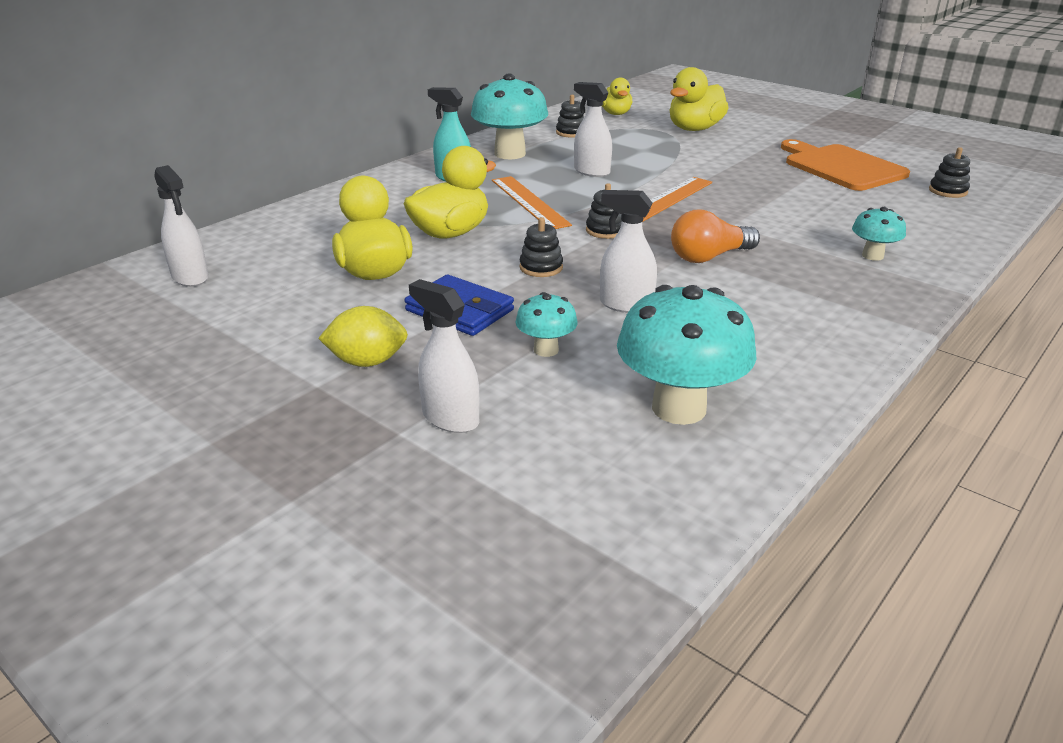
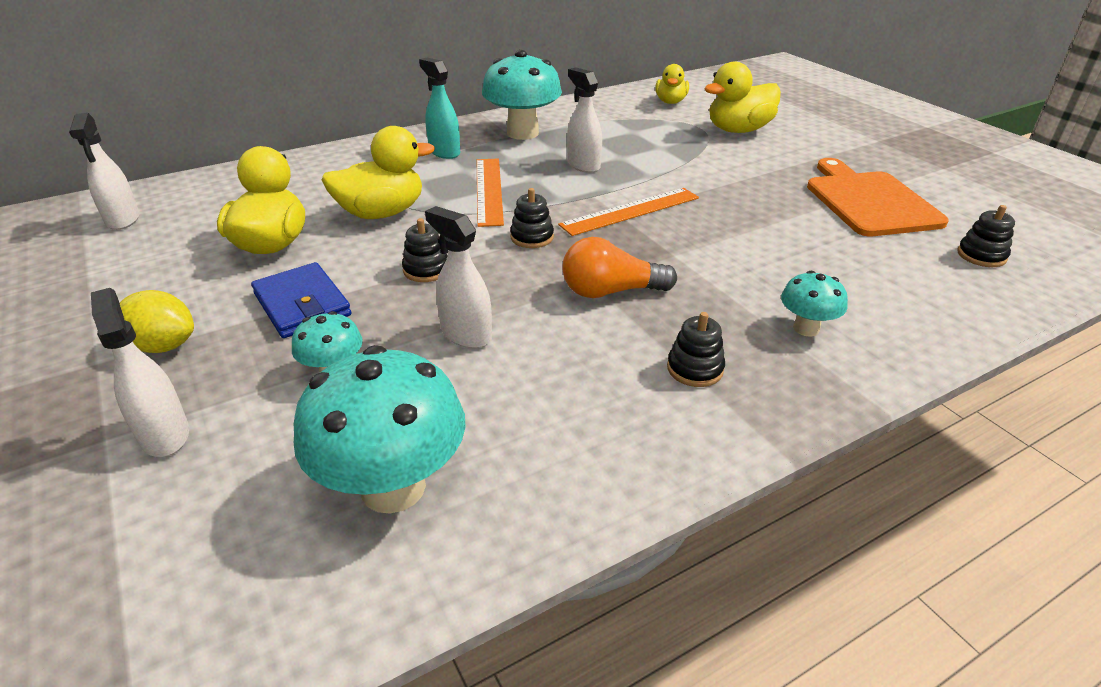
camera: 20 degrees right, 5 degrees up
black stacking toy [556,95,584,138] -> black stacking toy moved to [667,312,725,387]

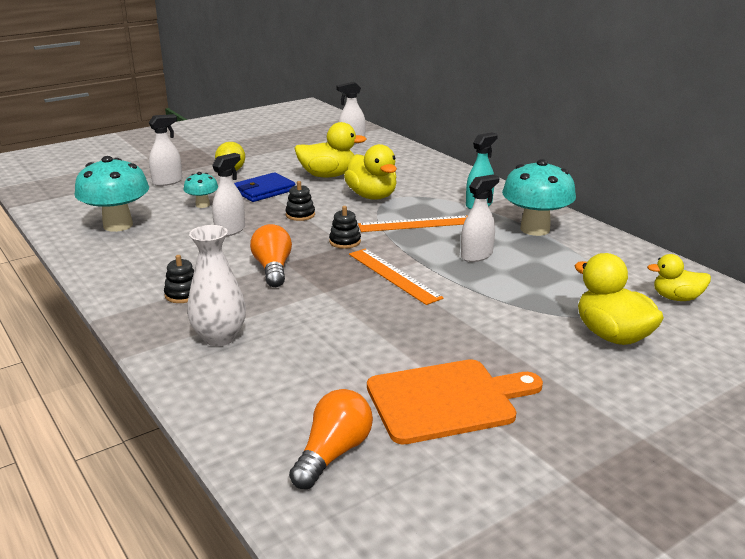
camera: 85 degrees right, 10 degrees down
turquoise mushroom [781,271,848,337] -> white vase [187,225,246,346]
black stacking toy [957,205,1015,267] -> orange light bulb [289,389,373,489]

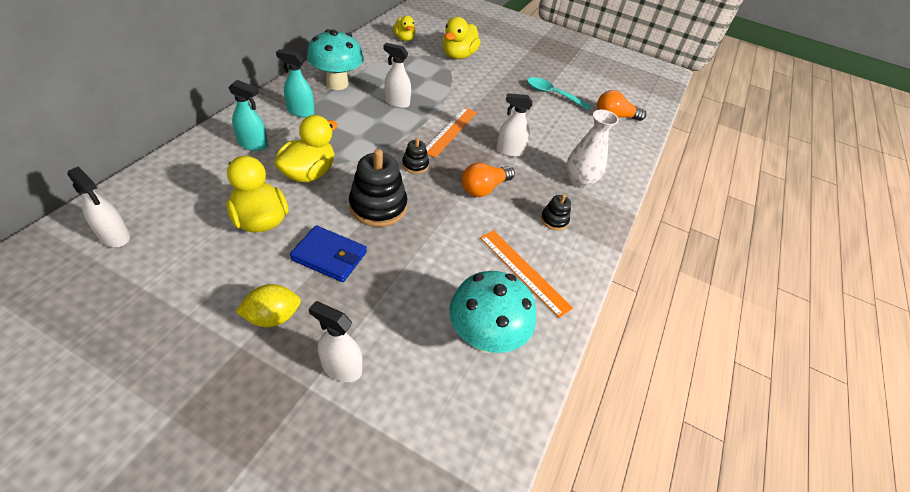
camera: 125 degrees left, 20 degrees up
turquoise mushroom [184,172,218,208] -> none
white spray bottle [212,153,245,237] -> white spray bottle moved to [496,93,533,157]
black stacking toy [286,181,315,221] -> black stacking toy [349,149,407,227], size x1.95
orange ruler [358,215,468,232] -> orange ruler moved to [480,230,573,318]
orange cutting board [367,359,543,444] -> turquoise spoon [527,77,591,110]
none -> turquoise spray bottle [228,80,268,151]

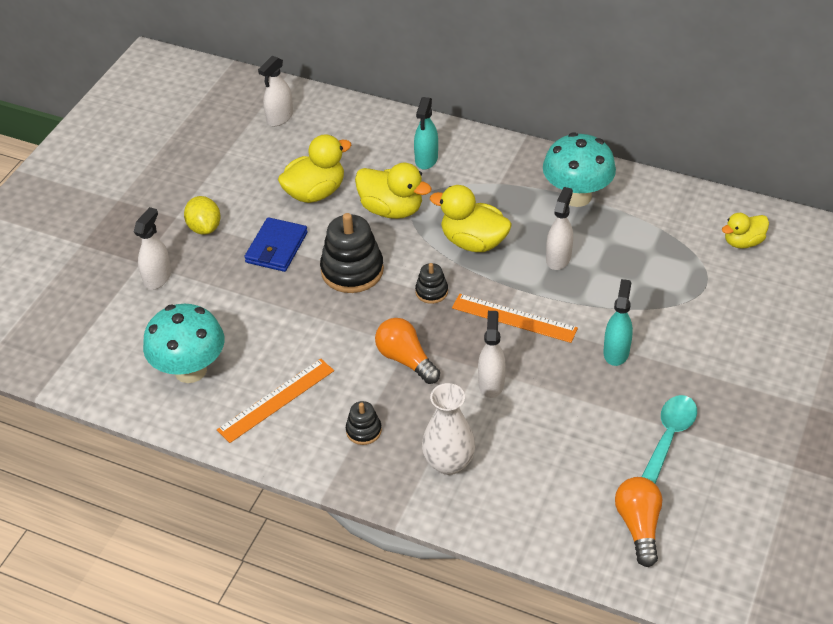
camera: 95 degrees right, 0 degrees up
turquoise spray bottle [276,49,315,117] -> turquoise spray bottle moved to [603,279,633,366]
yellow duck [443,17,481,59] -> yellow duck moved to [430,185,512,252]

